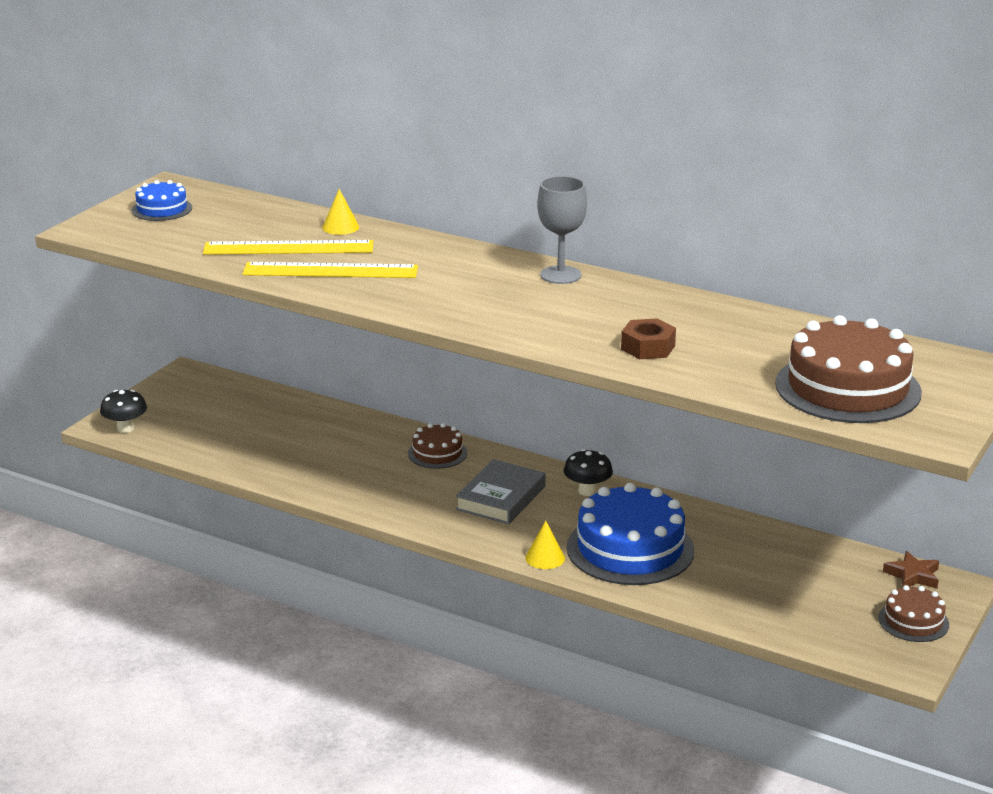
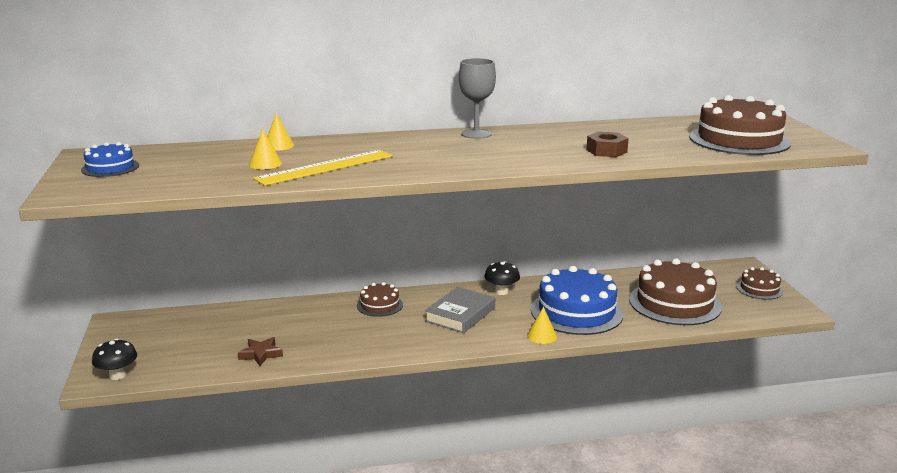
camera: 40 degrees left, 5 degrees down
yellow ruler [203,240,373,255] -> yellow cone [249,129,282,169]
grey book [456,459,546,524] -> grey book turned 45 degrees clockwise [425,287,495,333]
brown star [883,551,939,588] -> brown star moved to [238,337,283,366]
none -> brown cake [629,258,722,325]

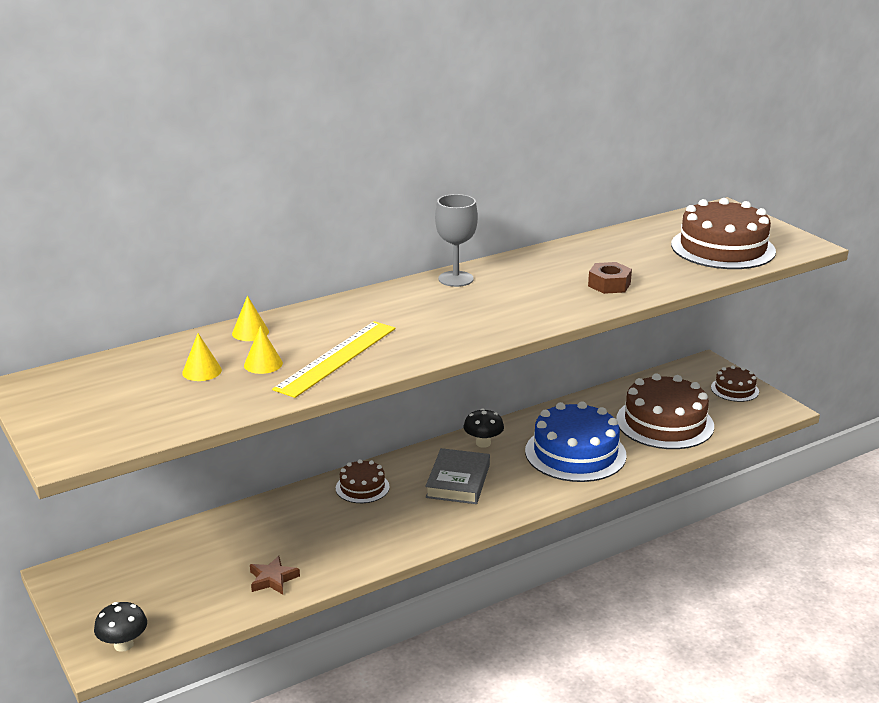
camera: 20 degrees left, 5 degrees up
blue cake [81,142,139,177] -> none
yellow cone [527,307,557,344] -> yellow cone moved to [182,333,222,381]

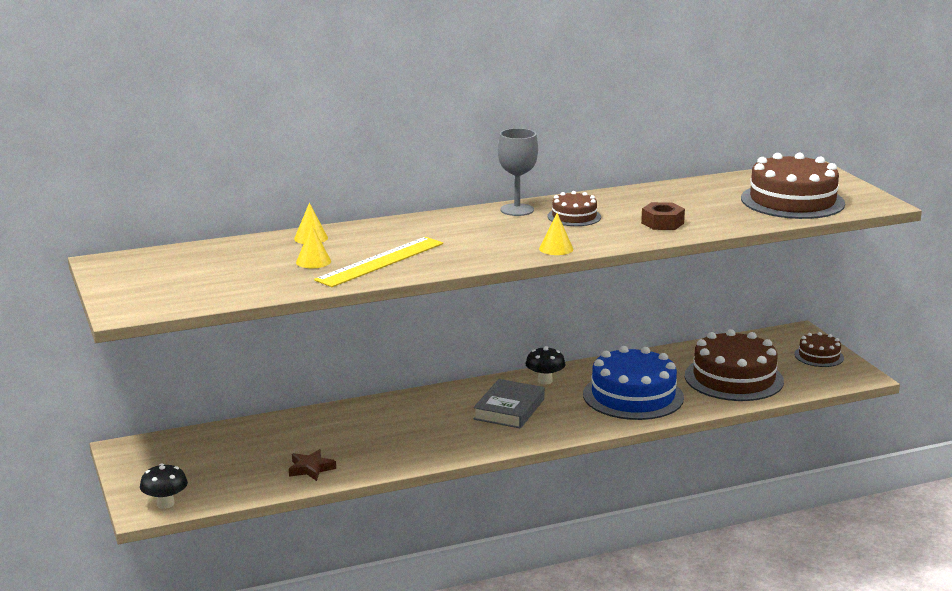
camera: 10 degrees right, 5 degrees down
yellow cone [182,333,222,381] -> yellow cone moved to [539,213,573,255]
brown cake [336,459,390,503] -> brown cake moved to [547,191,601,226]

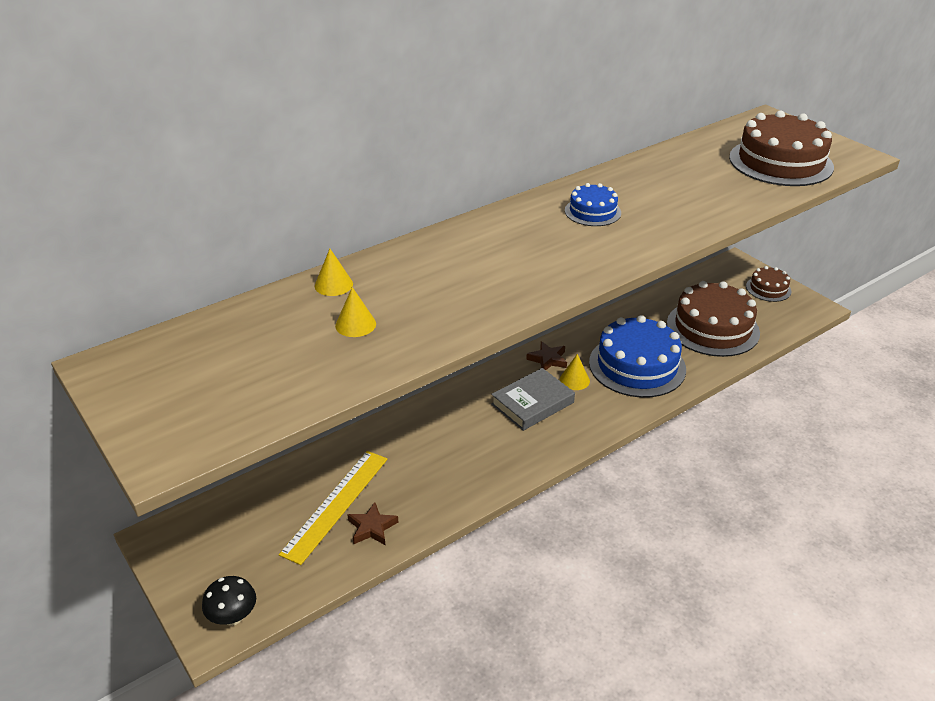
camera: 15 degrees left, 15 degrees up
yellow ruler [314,237,443,287] -> yellow ruler moved to [279,451,388,565]
grey book [473,379,545,429] -> grey book turned 45 degrees clockwise [491,368,575,431]
grey goblet [498,128,538,216] -> none
black mushroom [525,346,566,385] -> brown star [526,341,567,370]
yellow cone [539,213,573,255] -> yellow cone moved to [560,354,590,390]
brown cake [547,191,601,226] -> blue cake [565,183,621,226]
brown nut [641,202,685,230] -> none

